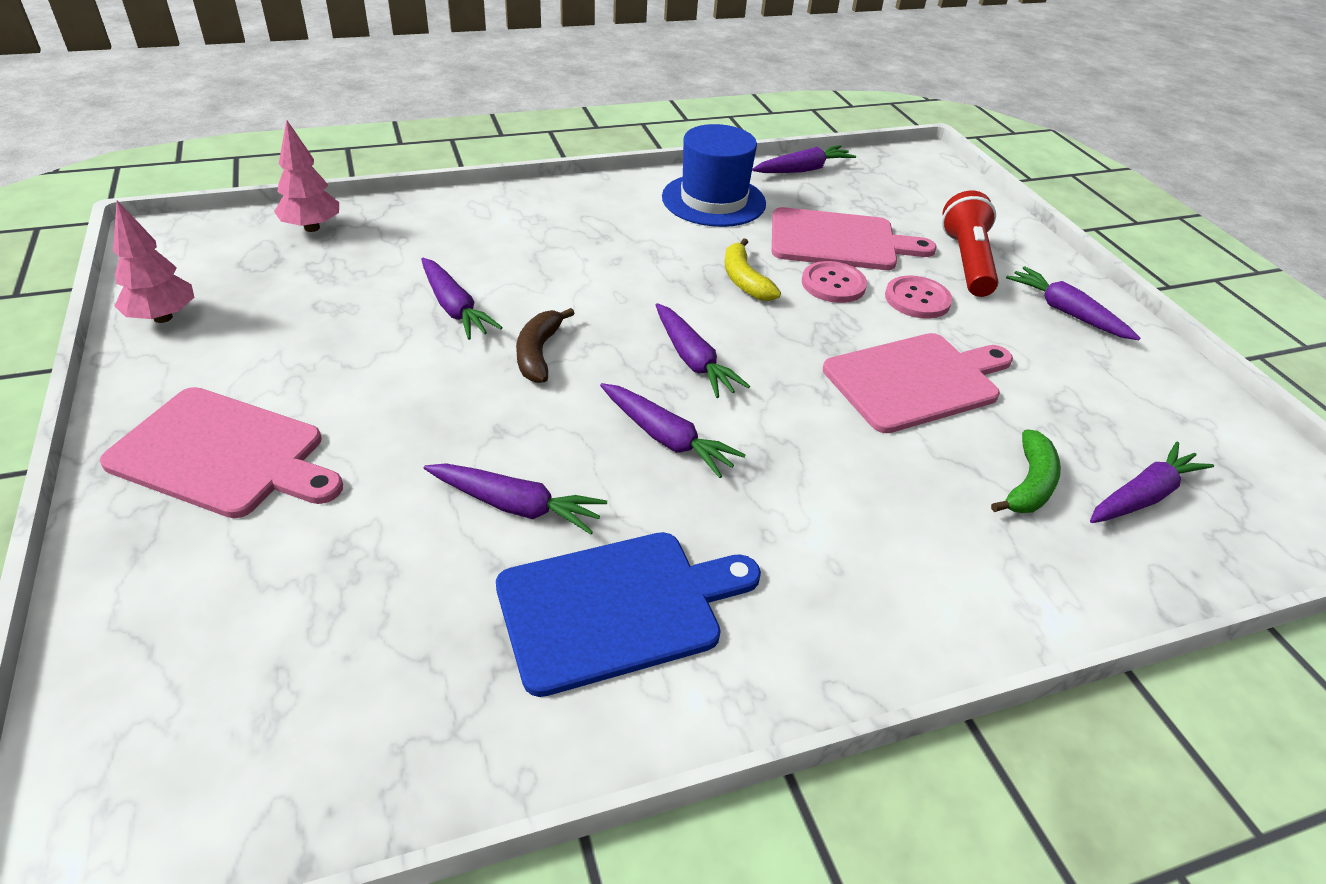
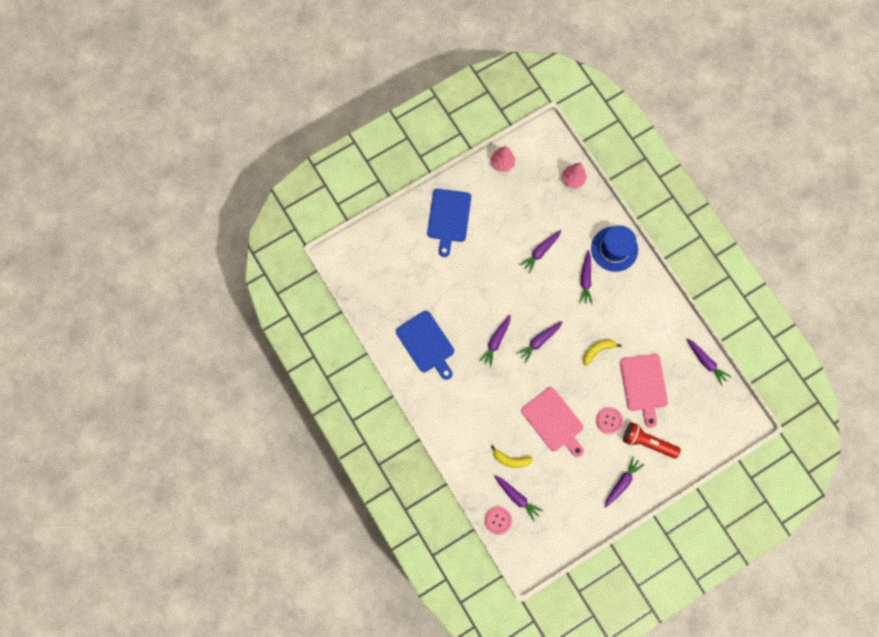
camera: 80 degrees right, 35 degrees up
pink cutting board [100,387,343,518] -> blue cutting board [427,189,471,257]
purple carrot [424,463,607,534] -> purple carrot moved to [579,250,592,304]
brown banana [516,308,575,383] -> none
blue hat [662,124,766,227] -> blue hat moved to [591,225,638,272]
pink button [802,261,867,303] -> pink button moved to [485,507,512,535]
red flashlight [942,191,998,297] -> red flashlight turned 150 degrees counterclockwise [623,422,681,459]
green banana [991,429,1061,513] -> yellow banana [491,445,533,468]

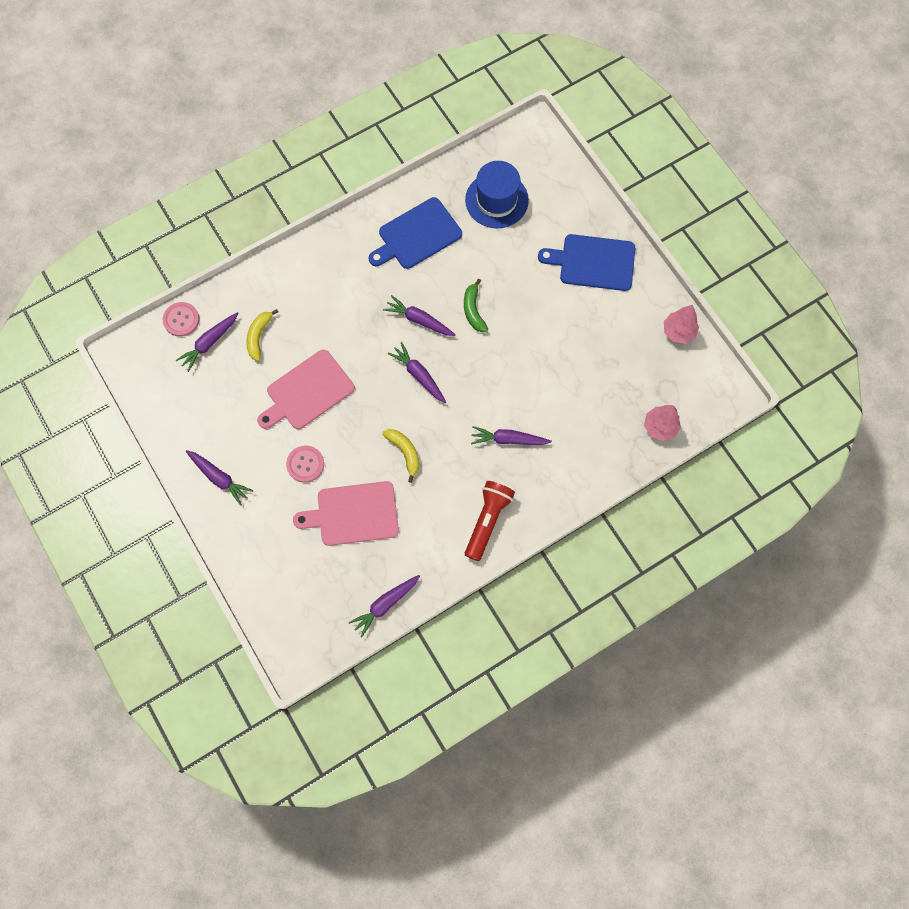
camera: 90 degrees right, 5 degrees down
purple carrot [520,230,561,273] -> none
blue hat [591,225,638,272] -> blue hat moved to [465,161,529,228]
red flashlight [623,422,681,459] -> red flashlight moved to [465,481,515,561]
none -> green banana [464,279,488,332]

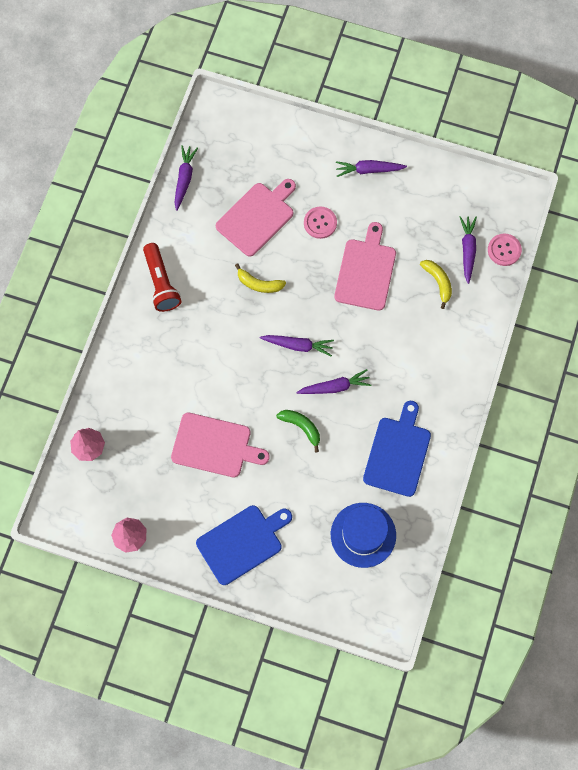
camera: 140 degrees right, 0 degrees up
purple carrot [471,426,552,445] -> none
none -> pink cutting board [171,413,270,477]

